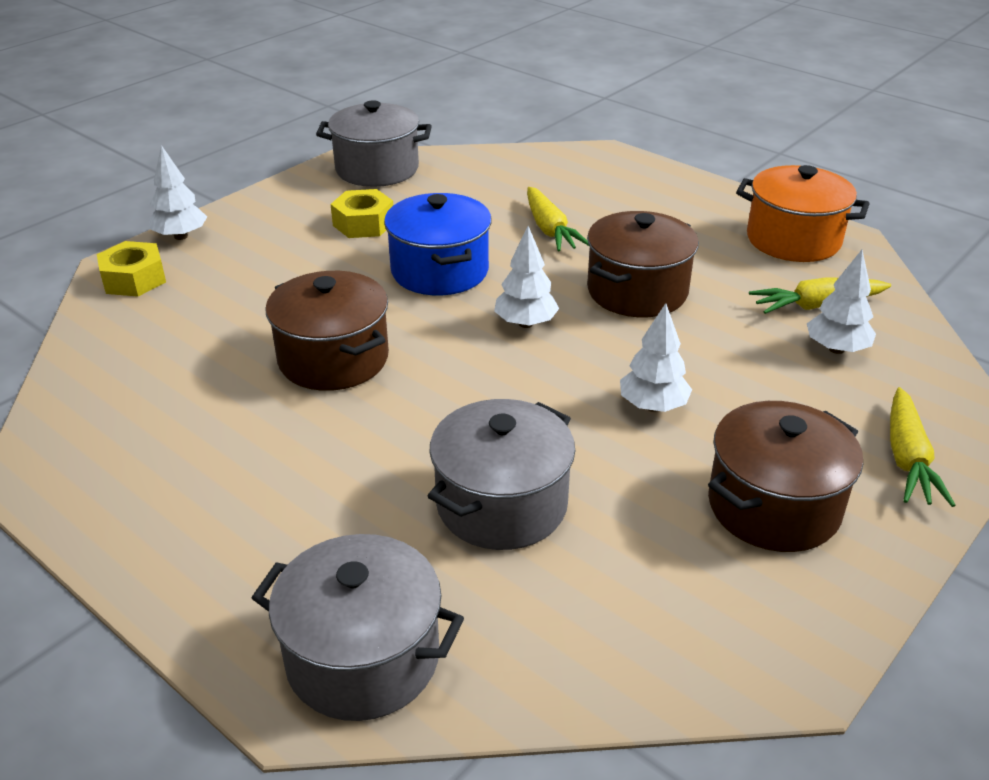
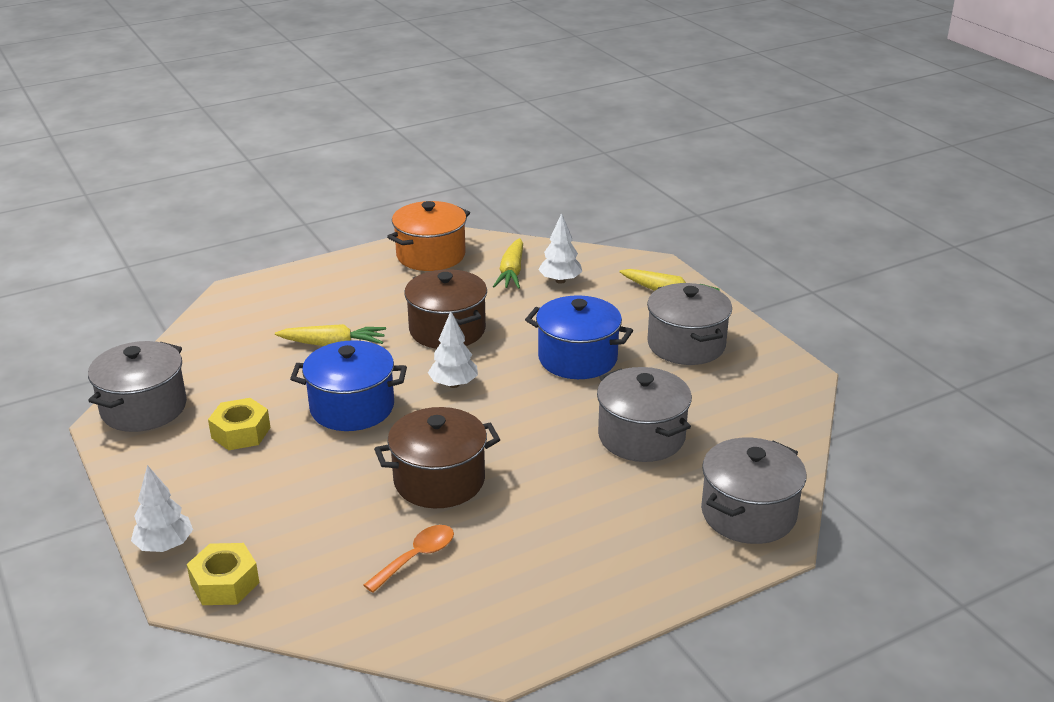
camera: 70 degrees left, 5 degrees down
white tree [620,303,692,412] -> blue pot [525,295,633,379]
brown pot [708,401,863,552] -> grey pot [647,283,732,365]
none -> orange spoon [363,525,454,593]

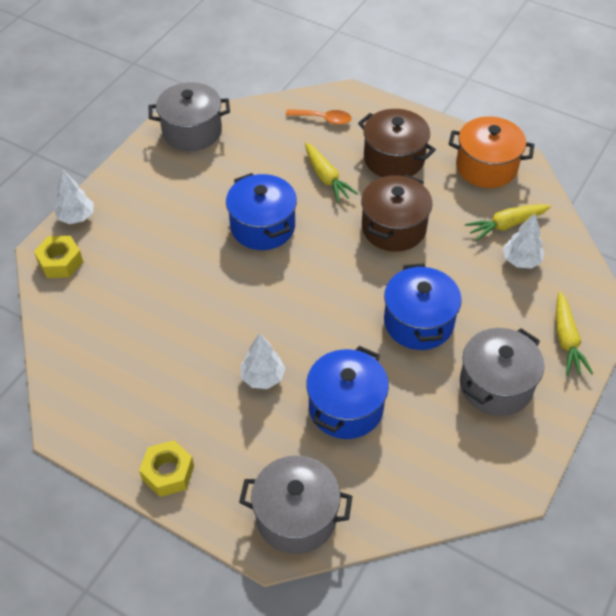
camera: 60 degrees right, 20 degrees up
yellow nut [208,398,271,450] -> yellow nut moved to [139,440,194,497]
orange spoon [363,525,454,593] -> orange spoon moved to [286,109,352,125]
brown pot [374,407,500,508] -> brown pot moved to [358,109,436,177]
white tree [428,311,478,388] -> white tree moved to [240,333,285,389]
grey pot [597,367,692,462] -> blue pot [306,346,389,439]

